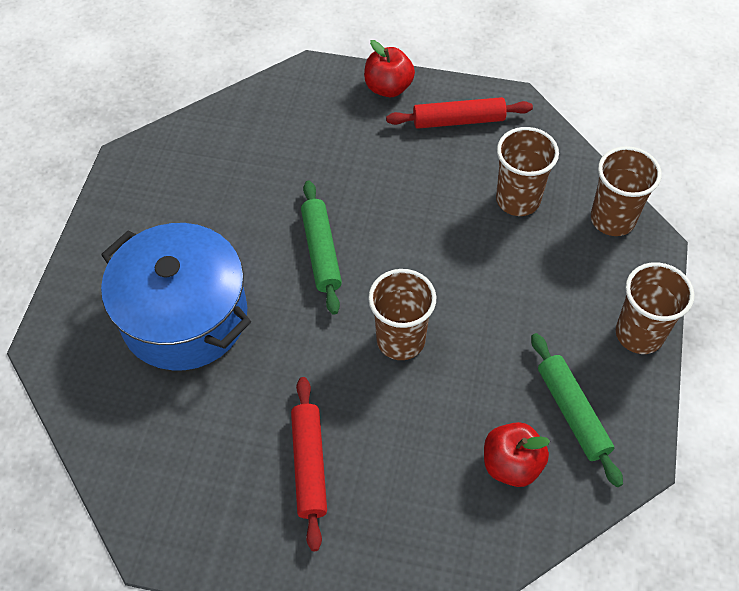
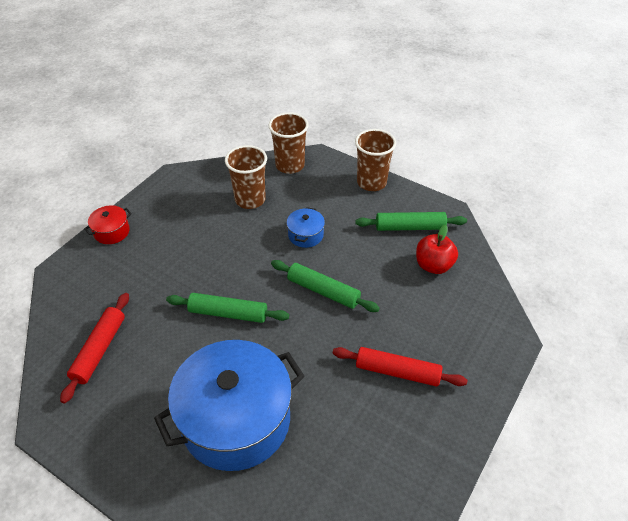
camera: 70 degrees left, 10 degrees down
red apple [364,40,415,97] -> red pot [84,205,132,244]
brown cup [368,269,436,360] -> green rolling pin [271,260,380,312]
red rolling pin [386,97,533,129] -> red rolling pin moved to [60,293,129,403]
none -> blue pot [287,207,325,248]

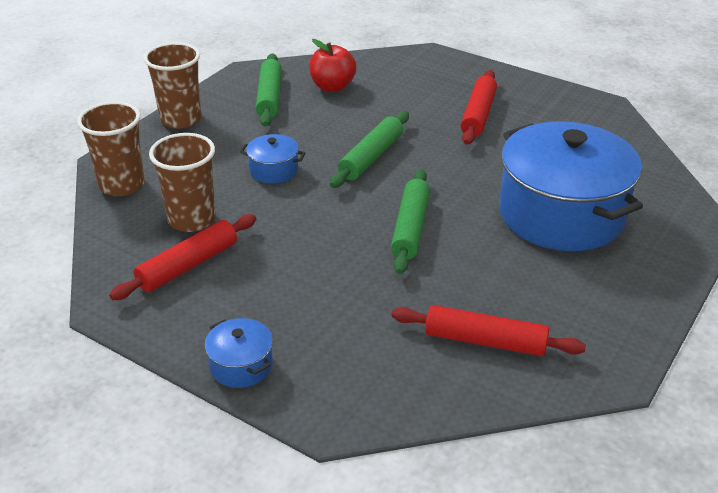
camera: 90 degrees left, 10 degrees down
red pot [84,205,132,244] -> blue pot [204,318,273,388]
none -> red rolling pin [109,214,256,300]

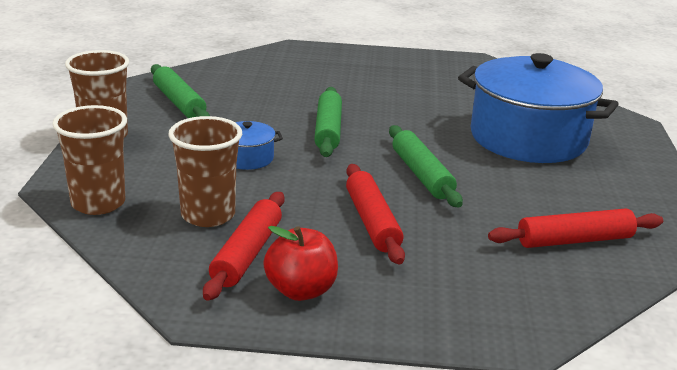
camera: 30 degrees left, 10 degrees down
blue pot [204,318,273,388] -> none
red apple [309,39,356,92] -> red apple moved to [263,226,338,301]
red rolling pin [461,70,497,145] -> red rolling pin moved to [346,164,405,265]

